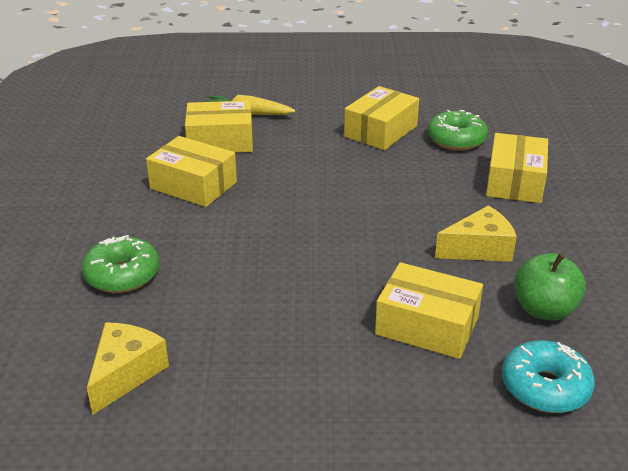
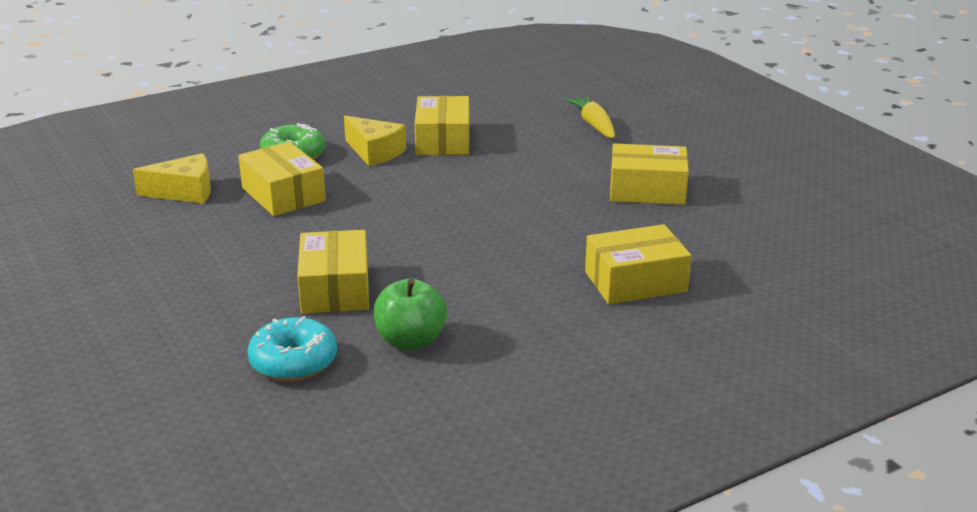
camera: 60 degrees right, 5 degrees down
yellow box [185,101,253,153] -> yellow box moved to [238,142,326,216]
green donut [428,110,488,151] -> none
yellow cheese [435,205,517,262] -> yellow cheese moved to [344,116,406,166]

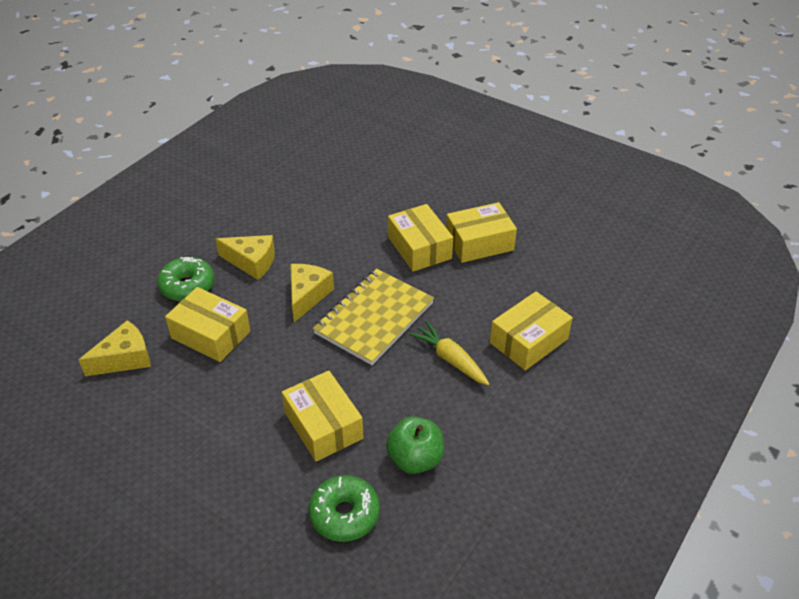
camera: 25 degrees left, 15 degrees up
turquoise donut [247,316,337,381] -> green donut [309,475,380,542]
yellow box [415,96,469,155] -> yellow box moved to [388,204,453,272]
yellow carrot [565,96,615,138] -> yellow carrot moved to [409,321,489,385]
none -> yellow cheese [290,264,334,322]
none -> yellow notebook [313,269,434,365]

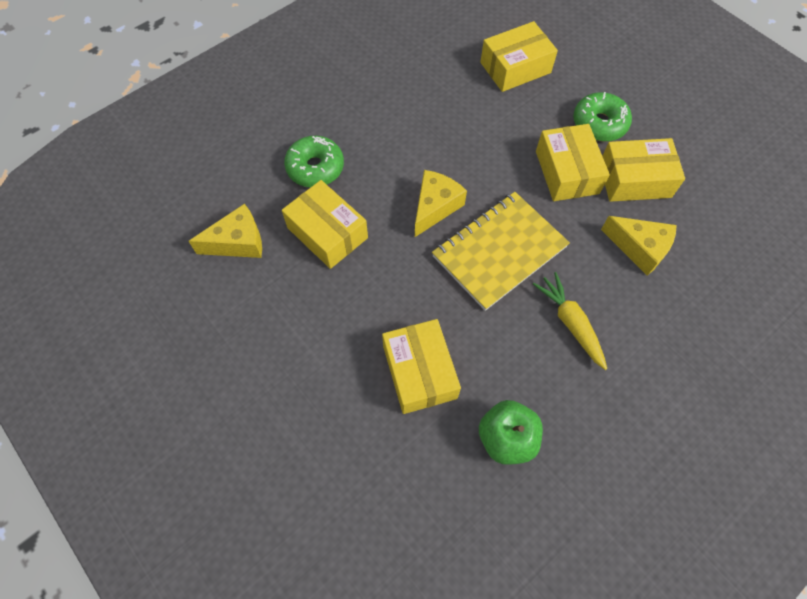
camera: 15 degrees right, 20 degrees up
yellow cheese [215,235,275,280] -> yellow cheese moved to [601,216,676,276]
green donut [309,475,380,542] -> green donut moved to [573,92,632,142]
yellow box [490,291,573,370] -> yellow box moved to [480,21,558,92]

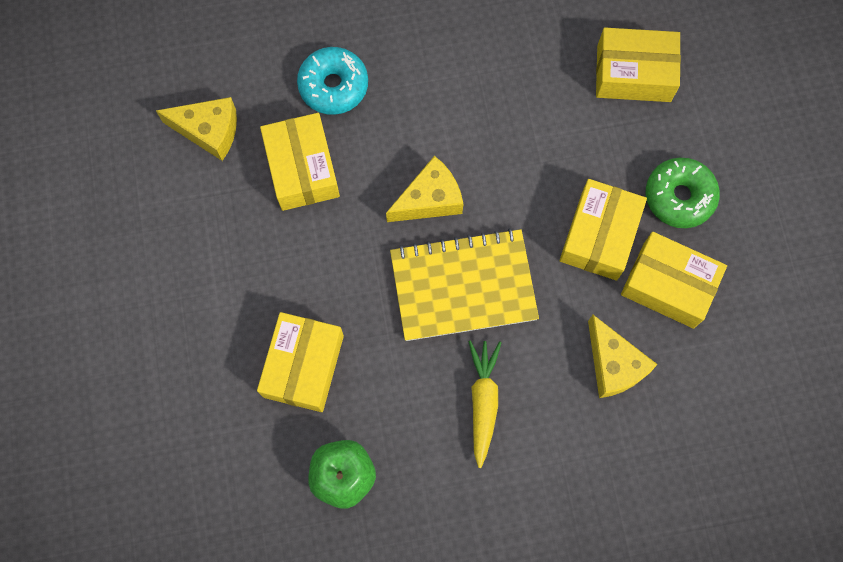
camera: 30 degrees right, 10 degrees up
green donut [284,136,344,188] -> turquoise donut [297,47,368,115]

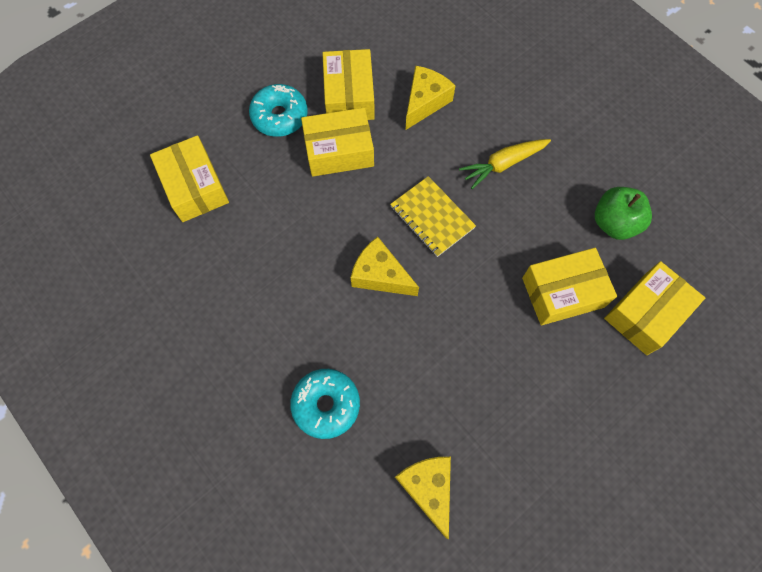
camera: 120 degrees left, 5 degrees down
yellow box [260,113,340,211] -> yellow box moved to [604,261,705,355]
yellow notebook [390,228,539,341] -> yellow notebook [390,176,476,257], size x0.66
green donut [646,158,720,228] -> turquoise donut [249,84,308,137]

